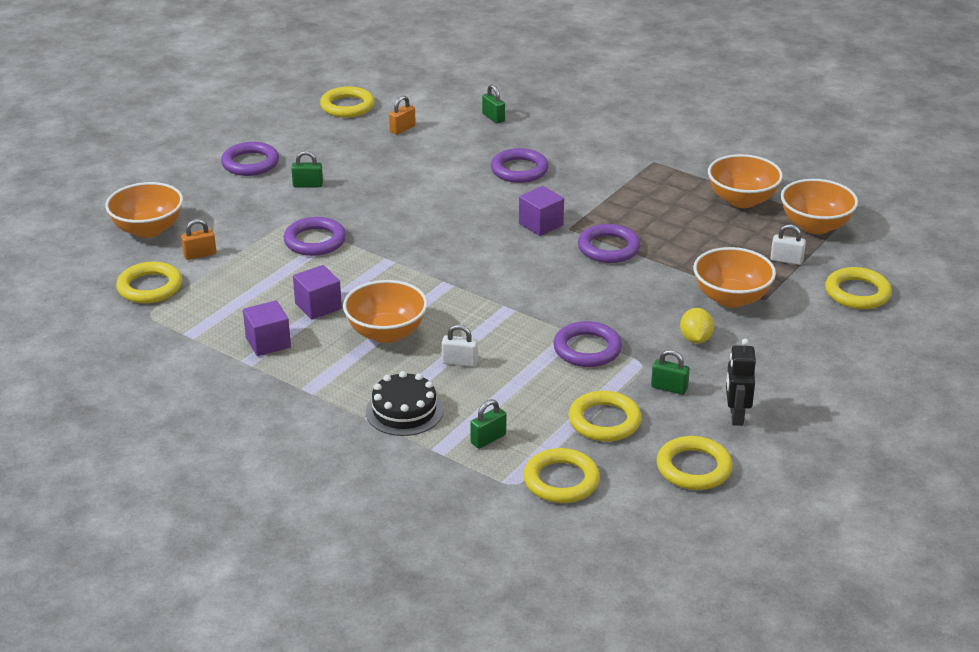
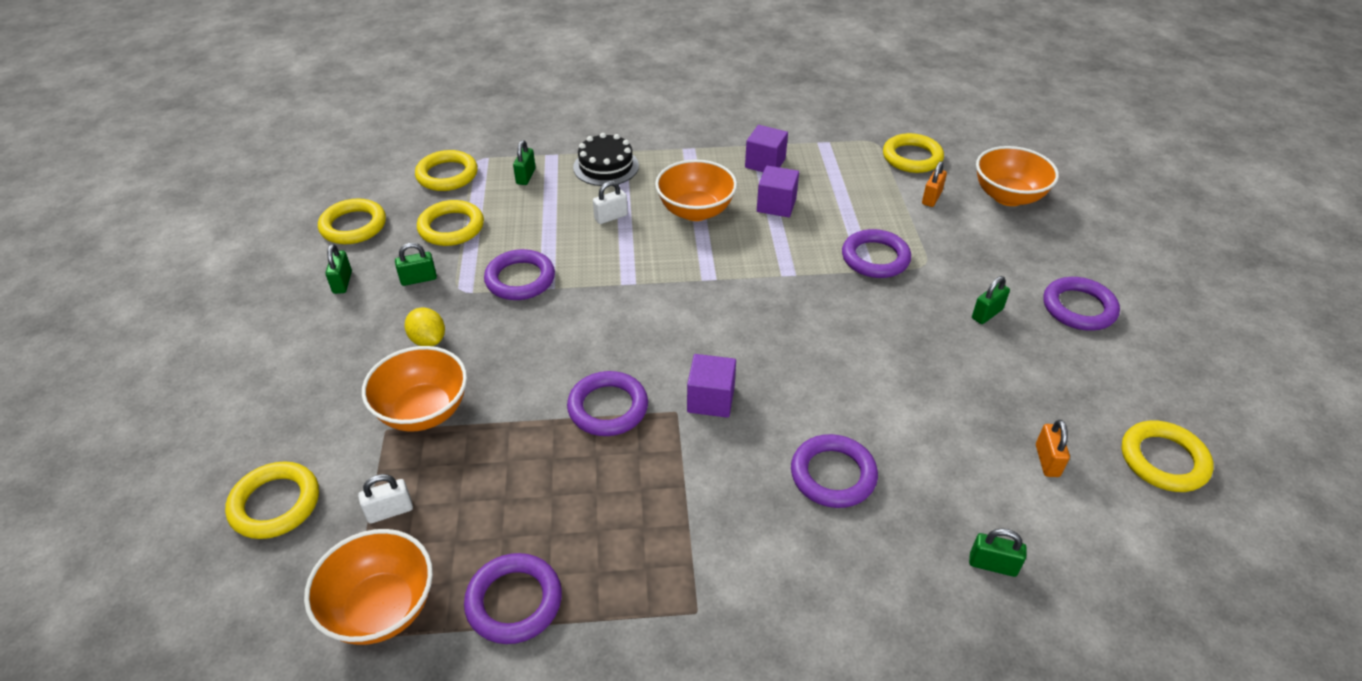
camera: 140 degrees right, 10 degrees up
orange bowl [708,154,783,208] -> purple ring [464,553,562,644]
black robot [726,339,756,426] -> green padlock [325,244,352,294]

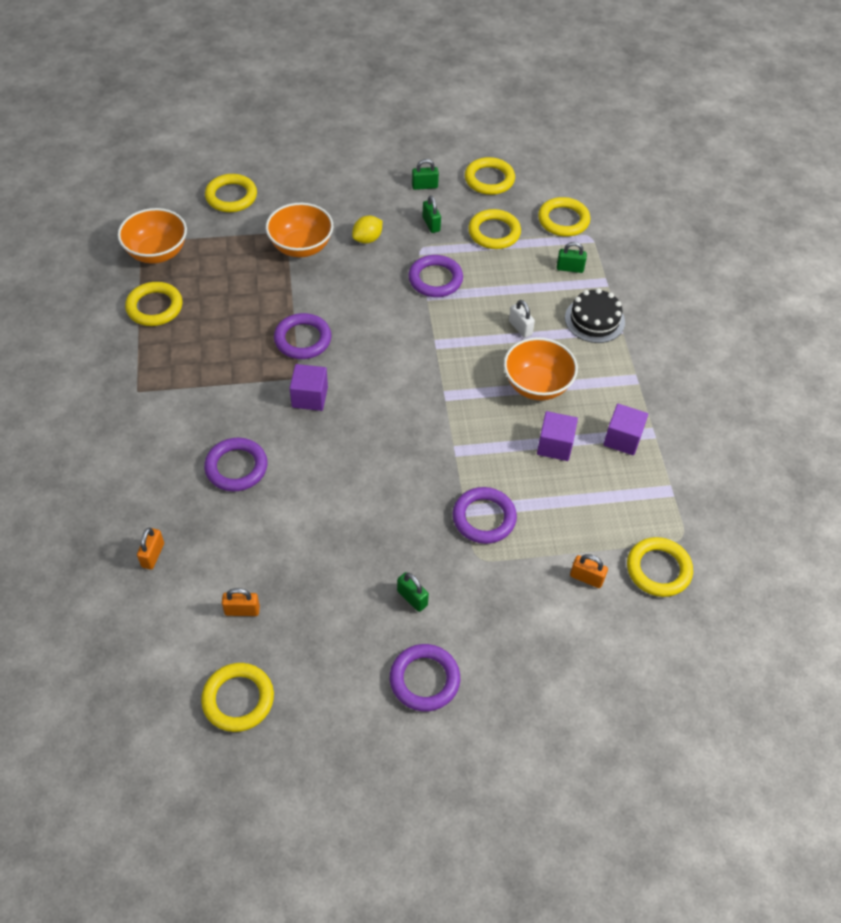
camera: 85 degrees right, 10 degrees up
white padlock [358,474,413,524] -> none
purple ring [464,553,562,644] -> yellow ring [125,282,182,326]
green padlock [969,528,1027,577] -> orange padlock [137,528,164,570]
orange bowl [976,146,1059,206] -> none

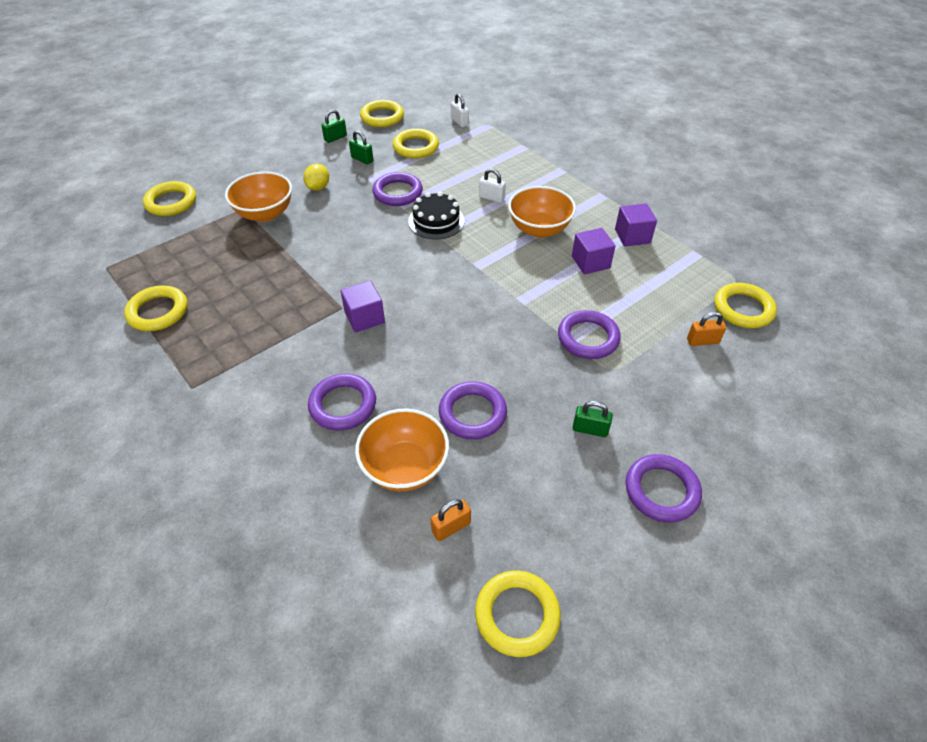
camera: 30 degrees left, 5 degrees down
orange bowl [118,208,187,264] -> orange bowl moved to [355,408,449,491]
orange padlock [137,528,164,570] -> none
purple ring [274,313,331,359] -> purple ring moved to [439,381,507,439]
yellow ring [538,197,590,236] -> white padlock [451,93,469,127]
green padlock [557,242,587,273] -> none
black cake [565,288,625,343] -> black cake moved to [408,192,464,239]

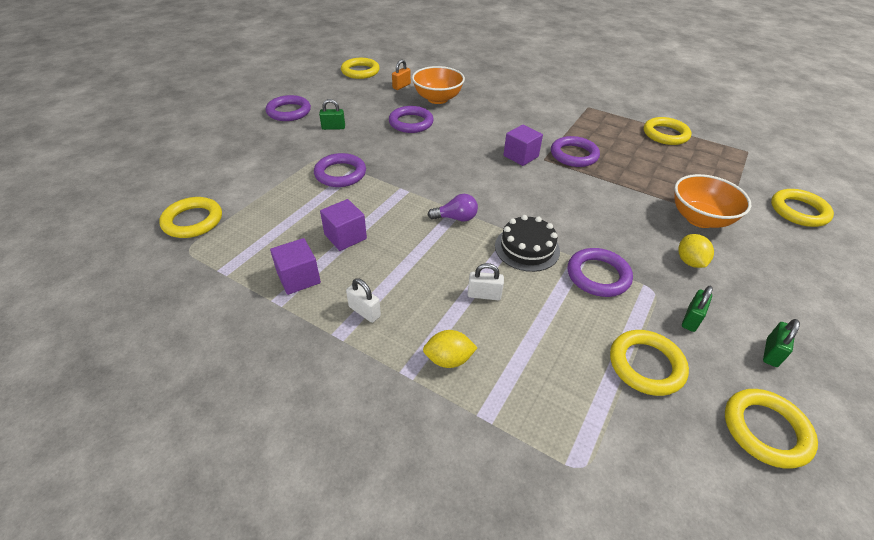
camera: 160 degrees right, 5 degrees down
purple ring [308,373,376,430] -> purple ring moved to [551,136,600,167]
green padlock [349,130,373,165] -> green padlock turned 75 degrees counterclockwise [682,286,713,332]
white padlock [451,93,469,127] -> white padlock moved to [346,278,381,323]
orange bowl [508,186,576,238] -> none
orange padlock [687,312,726,346] -> none
none -> yellow lemon [423,330,478,368]
none -> purple light bulb [428,194,478,221]

